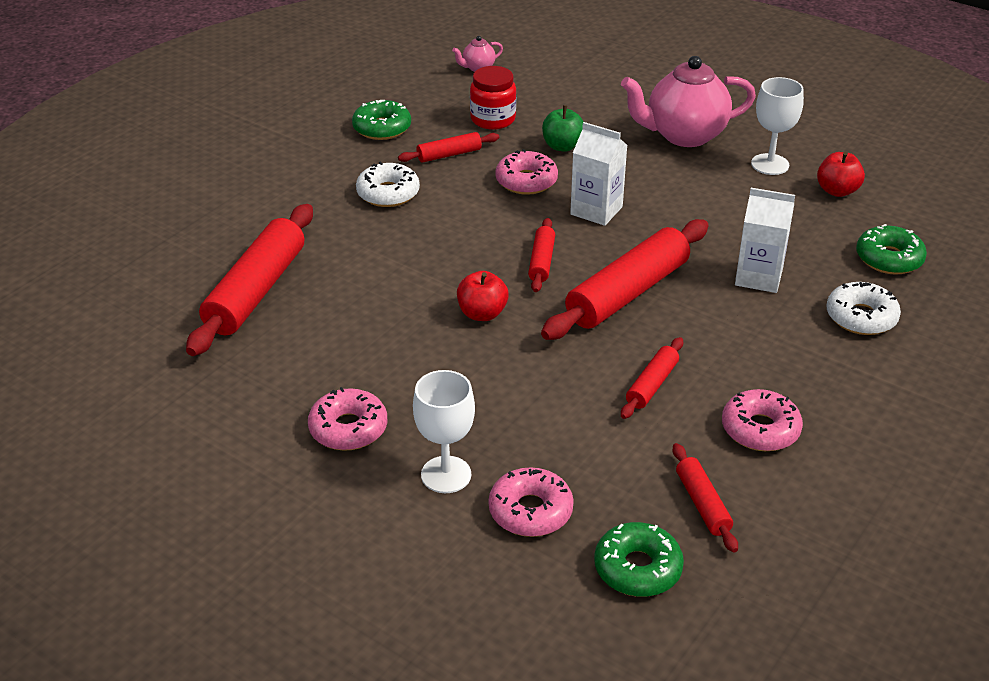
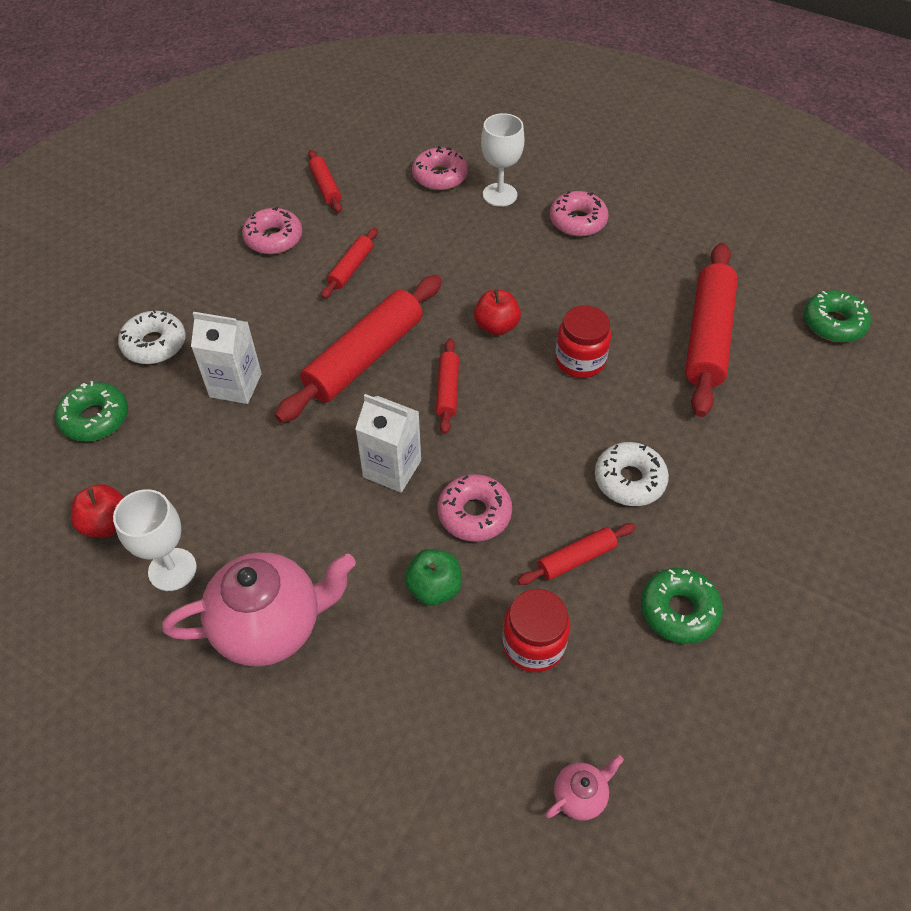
camera: 175 degrees right, 15 degrees up
green donut [594,522,684,597] -> green donut moved to [804,290,871,342]
none -> red jar [555,305,611,378]

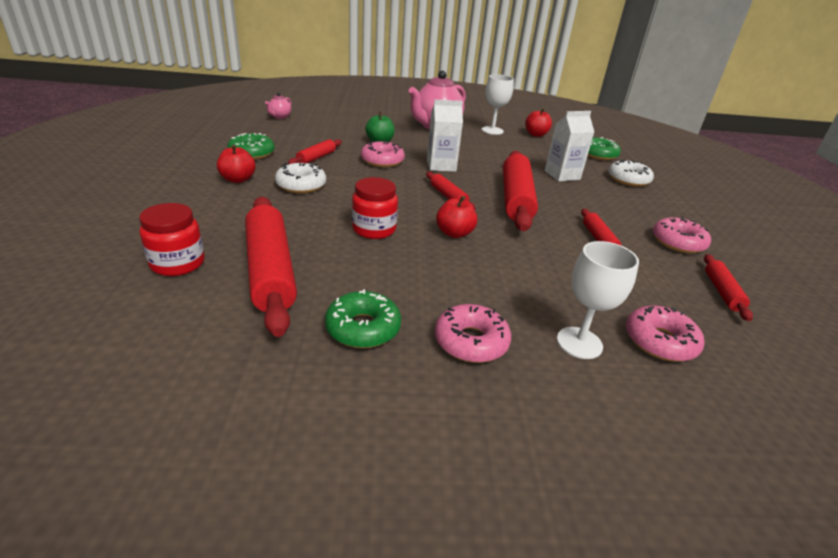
camera: 145 degrees right, 20 degrees down
red rolling pin [308,150,342,213] -> red rolling pin turned 60 degrees clockwise [704,254,753,321]
red jar [502,589,570,672] -> red jar moved to [139,203,204,276]
green donut [804,290,871,342] -> green donut moved to [325,289,401,348]
none -> red apple [217,144,255,183]

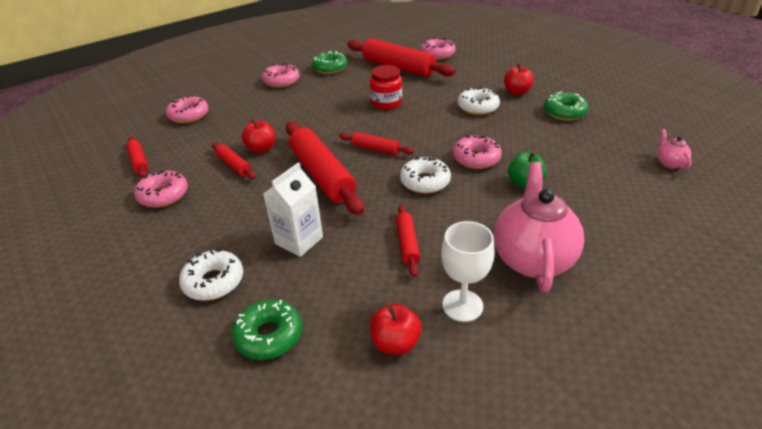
camera: 150 degrees right, 5 degrees up
red jar [139,203,204,276] -> pink donut [421,38,456,60]
red rolling pin [288,139,342,164] -> red rolling pin moved to [396,204,420,277]
white carton [427,99,463,172] -> white donut [400,157,451,194]
red apple [436,196,478,238] -> red apple moved to [241,119,275,153]
white goblet [557,241,639,359] -> none

